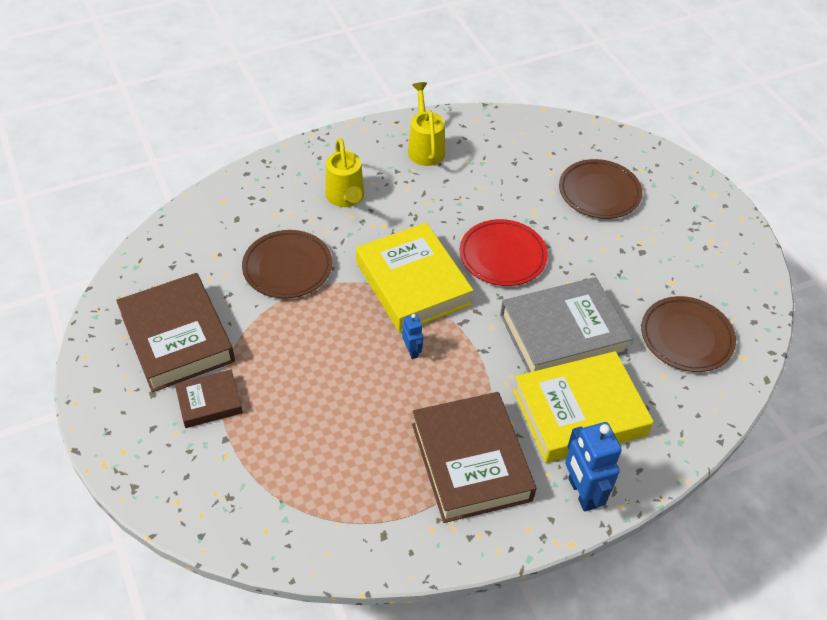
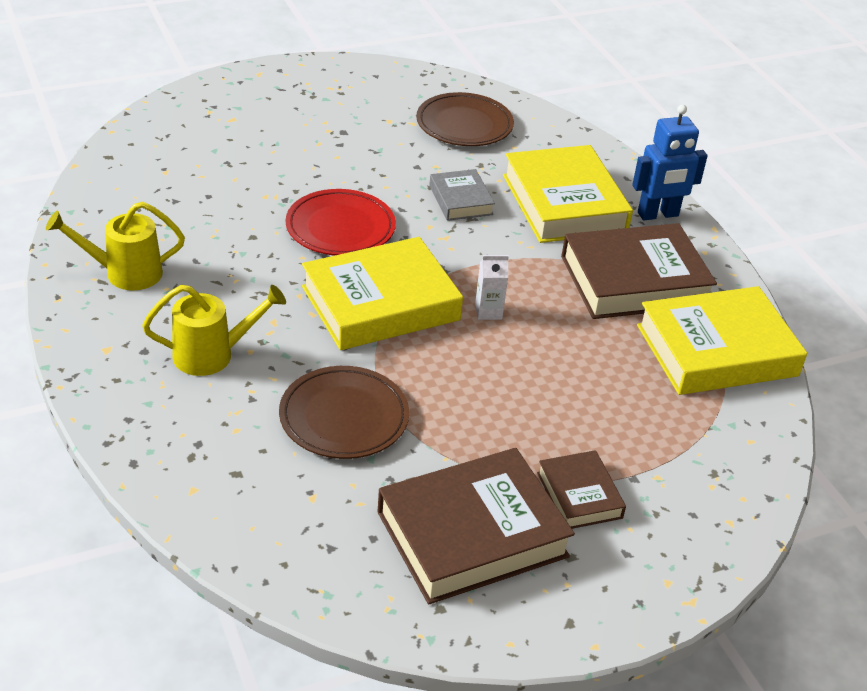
camera: 90 degrees left, 10 degrees down
blue robot [402,314,423,359] -> white carton [475,255,509,320]
grey book [500,277,632,373] -> grey book [429,169,495,221], size x0.52
brown plate [559,159,642,219] -> none
none -> yellow book [637,286,807,395]

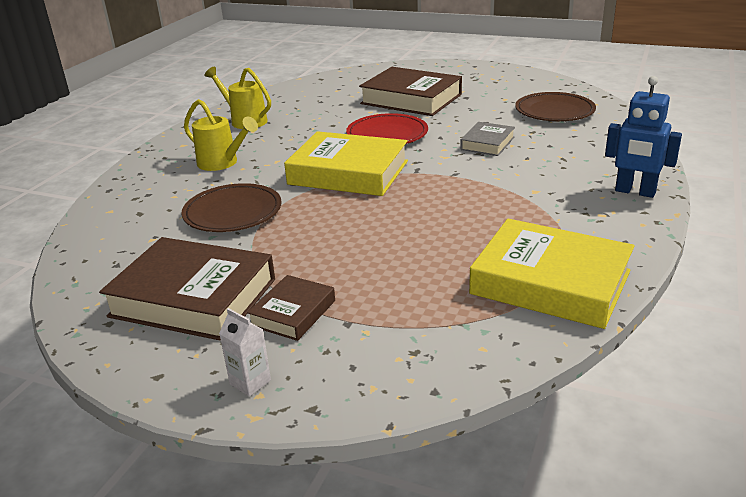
camera: 50 degrees right, 10 degrees down
white carton [475,255,509,320] -> white carton moved to [219,308,271,397]
yellow book [503,145,633,243] -> none
brown book [561,223,717,319] -> brown book moved to [359,67,462,116]

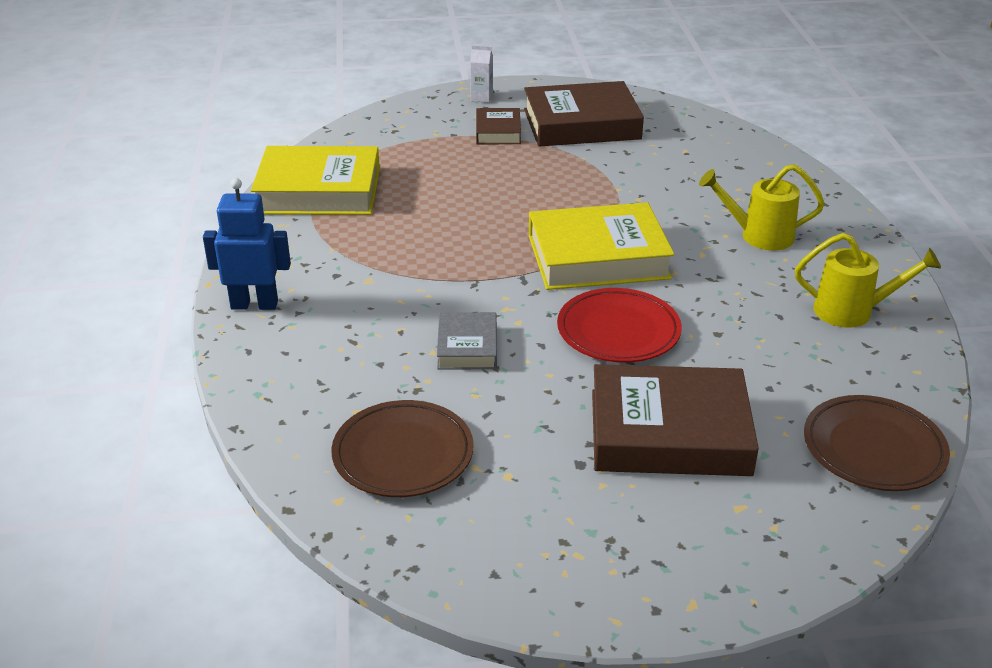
camera: 150 degrees right, 5 degrees up
brown plate [182,183,282,232] -> brown plate moved to [804,395,950,491]

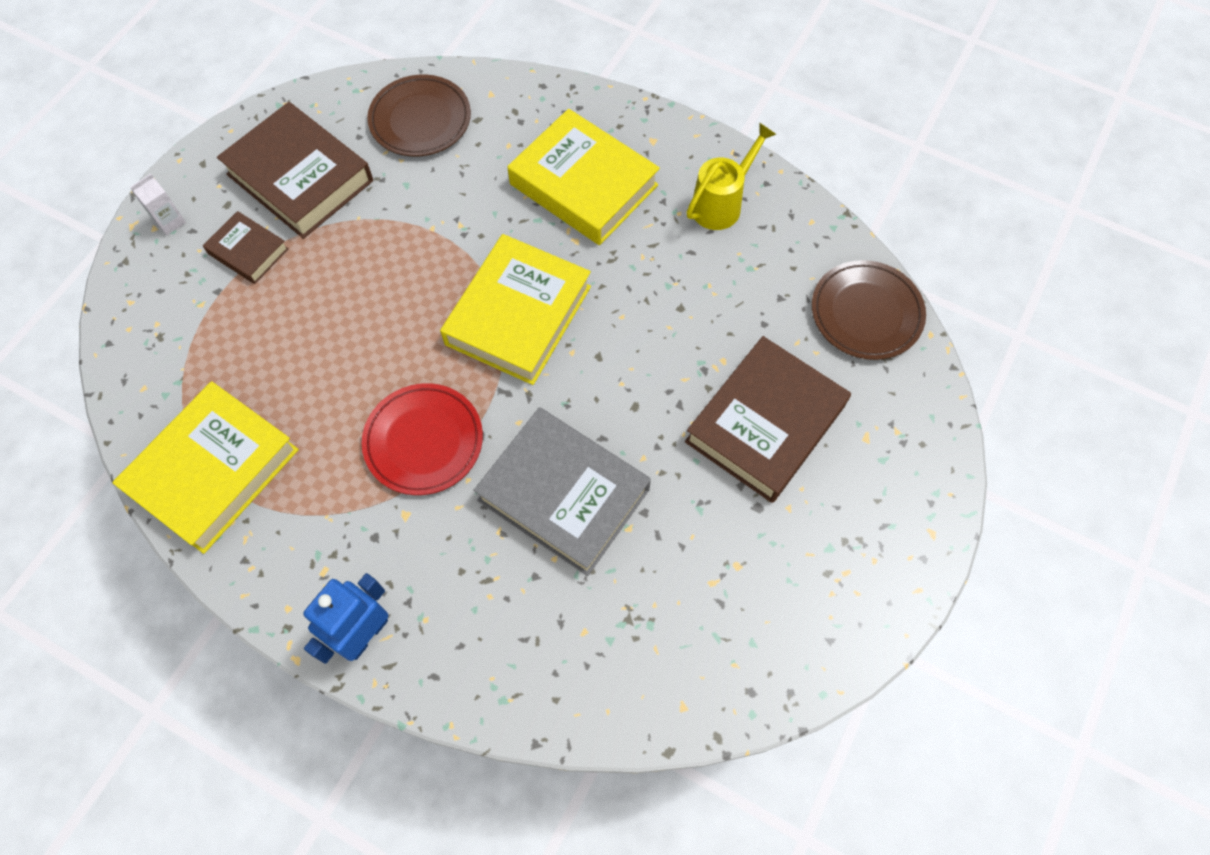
camera: 55 degrees left, 30 degrees up
brown plate [331,400,474,497] -> brown plate moved to [367,75,471,156]
grey book [437,312,497,369] -> grey book [473,407,651,576], size x1.92
brown book [524,81,644,147] -> brown book turned 75 degrees counterclockwise [217,102,373,239]
red plate [557,288,682,363] -> red plate moved to [362,383,483,495]
yellow watering can [699,164,824,251] -> yellow book [507,109,660,245]

